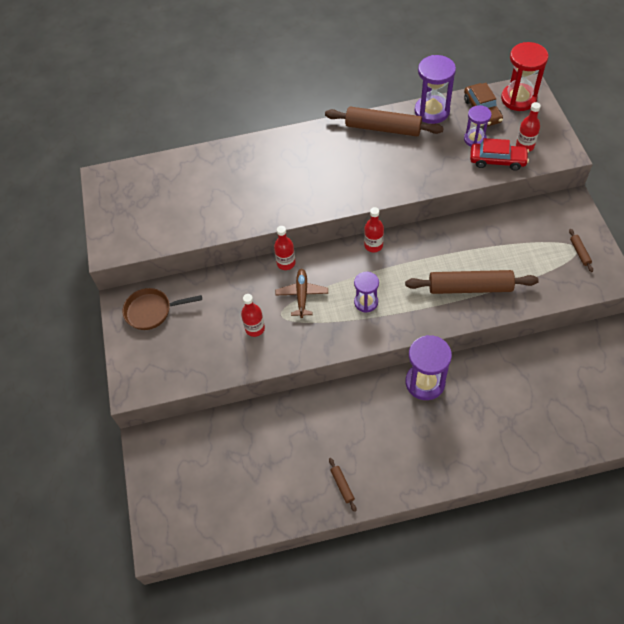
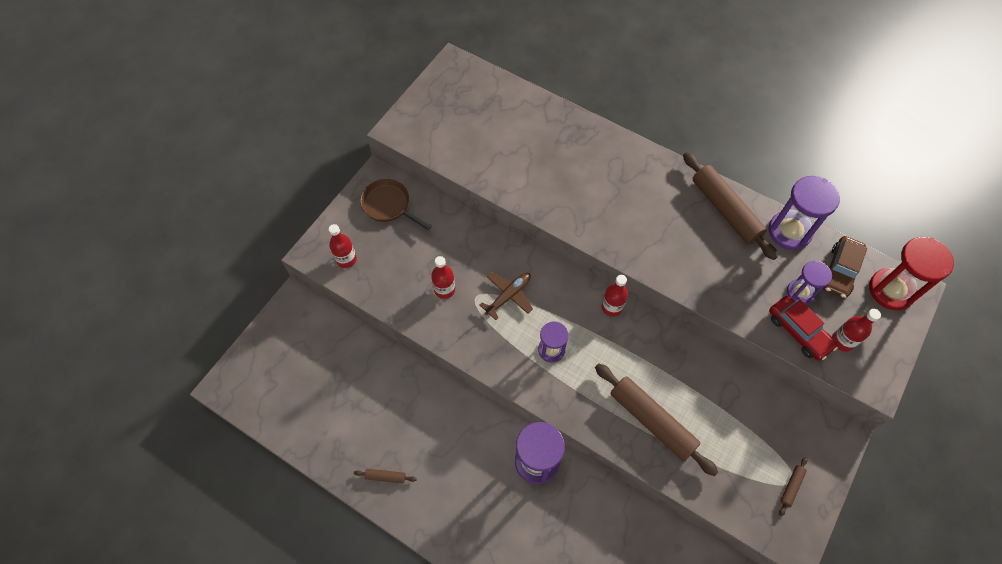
camera: 40 degrees right, 5 degrees up
red bottle [274,226,296,270] -> red bottle moved to [329,224,357,268]
brown rolling pin [329,458,356,512] -> brown rolling pin turned 75 degrees clockwise [354,469,417,483]

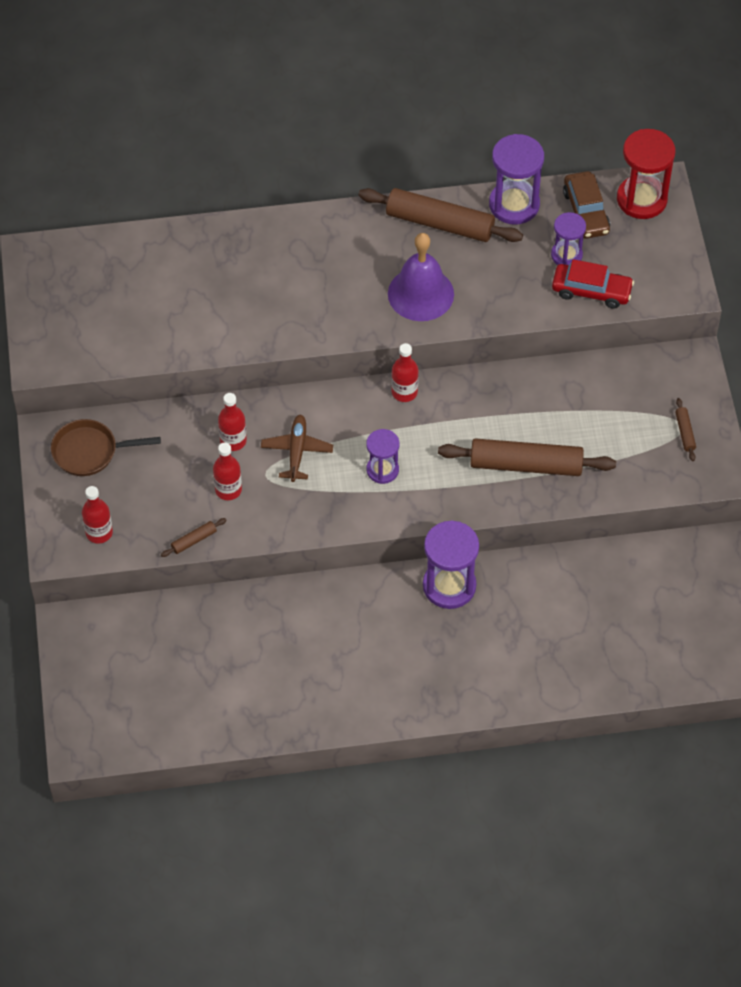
camera: 40 degrees left, 5 degrees down
brown rolling pin [354,469,417,483] -> brown rolling pin moved to [161,518,227,557]
red bottle [832,309,881,351] -> red bottle moved to [218,393,247,451]
none -> purple bell [388,233,454,321]

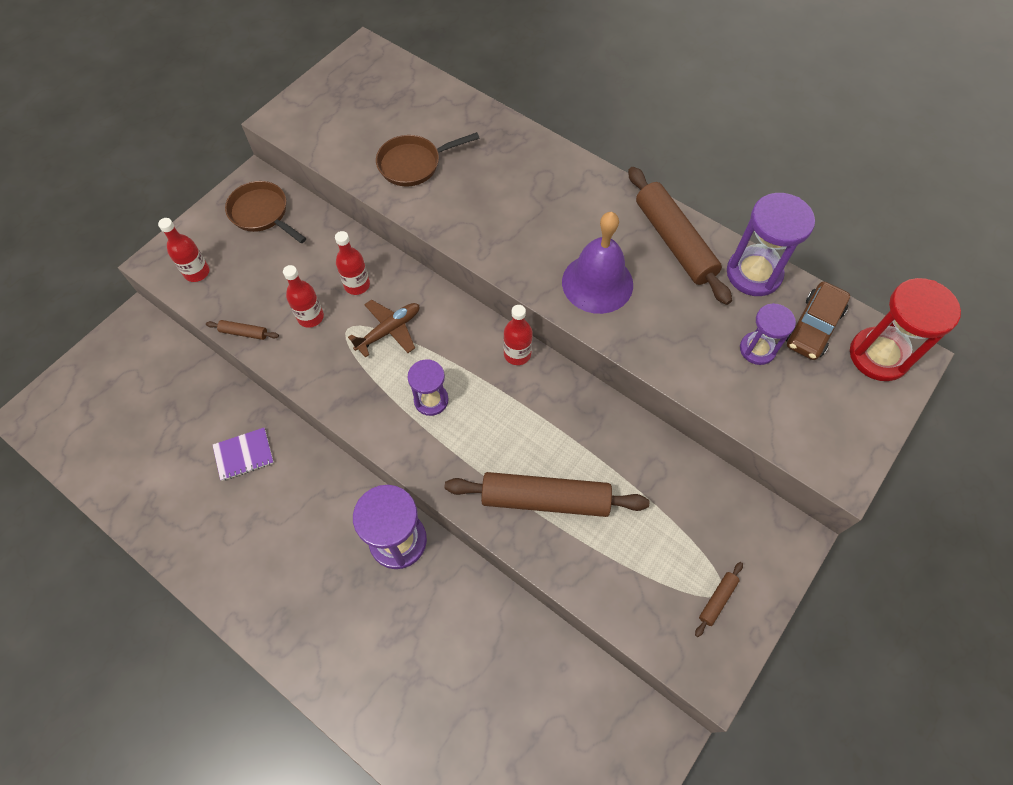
camera: 45 degrees right, 5 degrees up
brown rolling pin [438,438,616,476] -> brown rolling pin turned 45 degrees counterclockwise [445,472,649,517]
red car [552,259,634,309] -> none
none -> purple notebook [213,427,274,481]
none -> brown pan [376,132,479,186]

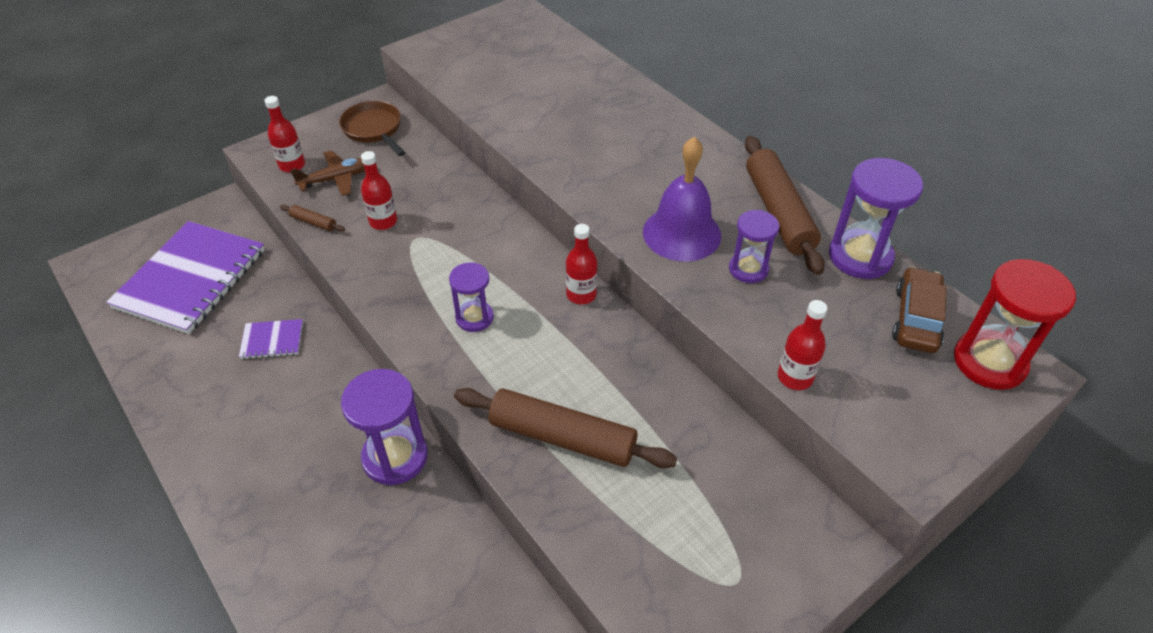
camera: 15 degrees right, 15 degrees down
red bottle [335,231,370,295] -> red bottle moved to [778,300,827,390]
brown plane [348,300,419,358] -> brown plane moved to [290,150,365,196]
brown pan [376,132,479,186] -> none
brown rolling pin [695,562,743,637] -> none
purple hourglass [740,303,796,365] -> purple hourglass moved to [729,210,779,283]
brown car [786,281,850,360] -> brown car turned 150 degrees clockwise [892,267,946,353]
none -> purple notebook [106,221,265,334]

